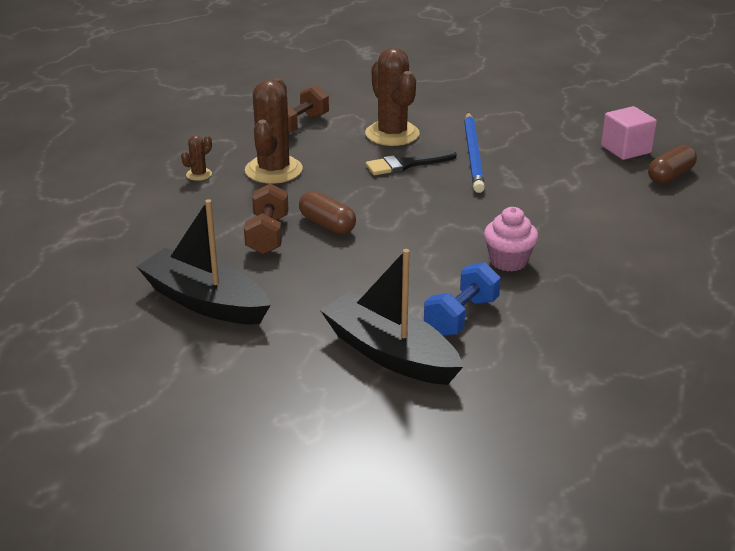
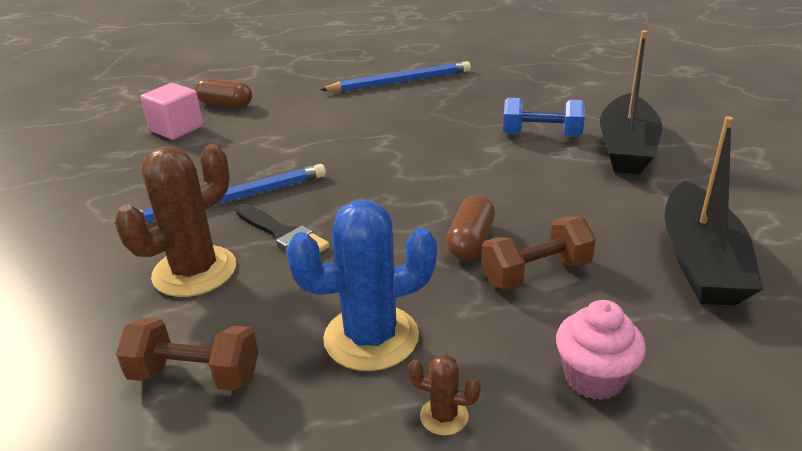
camera: 115 degrees left, 0 degrees up
brown cactus [245,78,303,184] -> blue cactus [286,200,437,371]
pink cupcake [484,207,538,271] -> pink cupcake moved to [556,300,646,400]
none -> blue pencil [320,61,471,92]

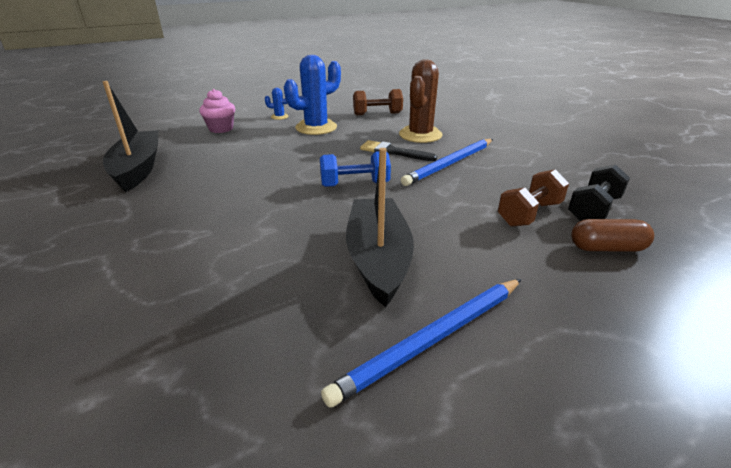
camera: 160 degrees right, 0 degrees up
pink cube [140,83,203,140] -> black dumbbell [568,164,630,221]
brown cactus [408,354,481,435] -> blue cactus [265,88,288,120]
brown capsule [446,195,495,260] -> none
brown dumbbell [481,217,596,290] -> brown dumbbell moved to [498,169,569,226]
blue dumbbell [503,98,585,137] -> blue dumbbell moved to [320,151,391,187]
black boat [600,30,662,174] -> black boat moved to [346,148,414,308]

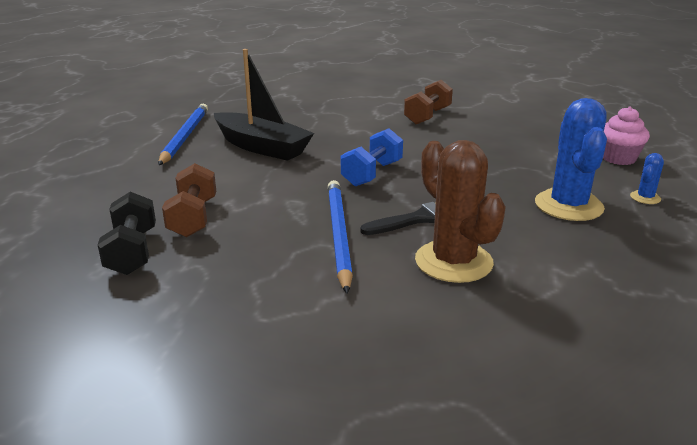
camera: 130 degrees right, 5 degrees down
black boat [103,81,159,192] -> none
brown dumbbell [353,89,403,115] -> brown dumbbell moved to [404,80,453,124]
brown capsule [571,219,654,252] -> none

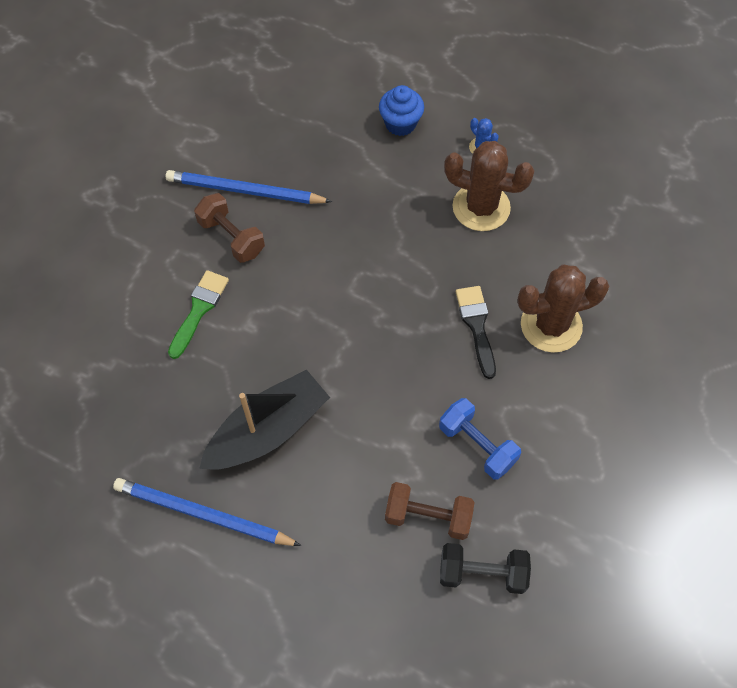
camera: 75 degrees left, 35 degrees up
blue pencil [328,180,353,294] -> blue pencil moved to [165,170,332,204]
blue dumbbell [341,128,403,186] -> blue dumbbell moved to [439,398,521,479]
blue cactus [535,98,607,221] -> brown cactus [444,141,534,231]
pink cupcake [603,106,650,165] -> blue cupcake [379,85,424,136]
none -> green brush [168,270,229,359]

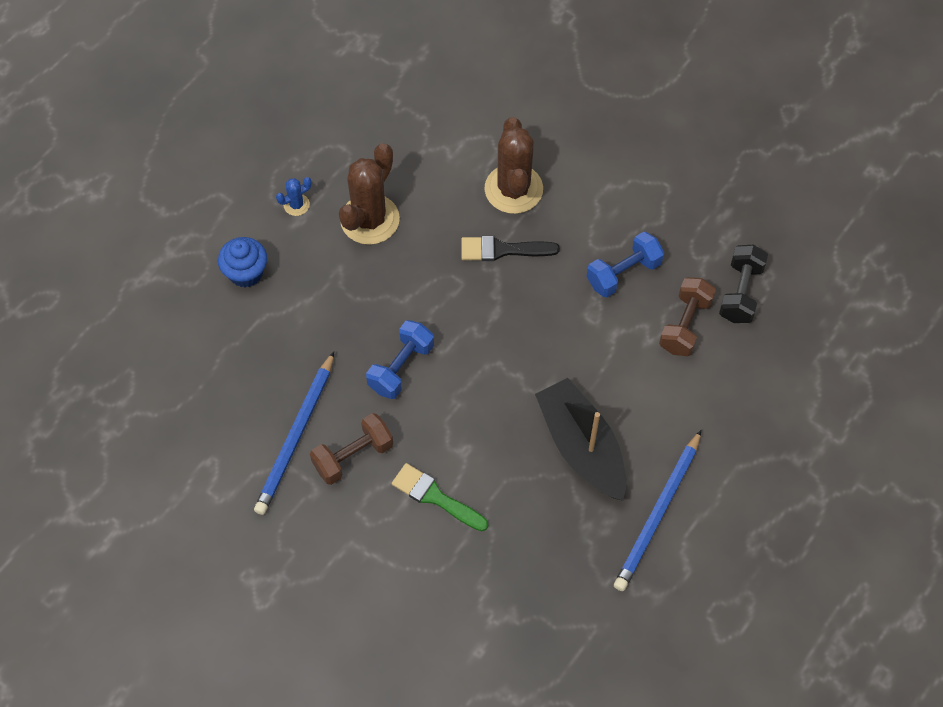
camera: 80 degrees left, 0 degrees up
none -> blue dumbbell [366,320,434,399]

